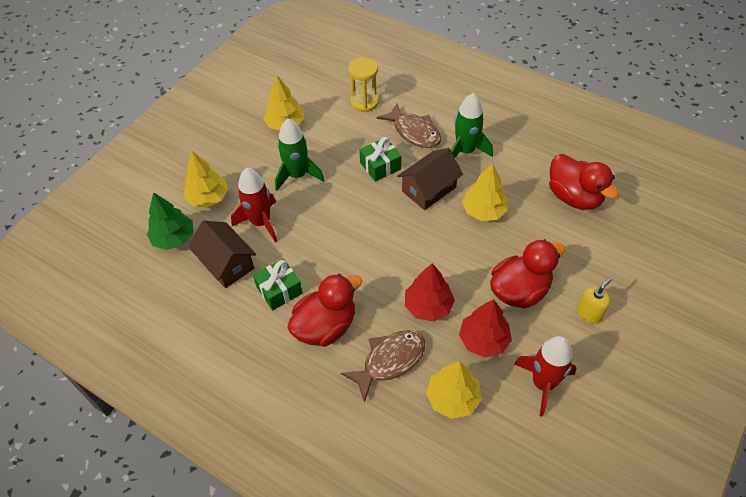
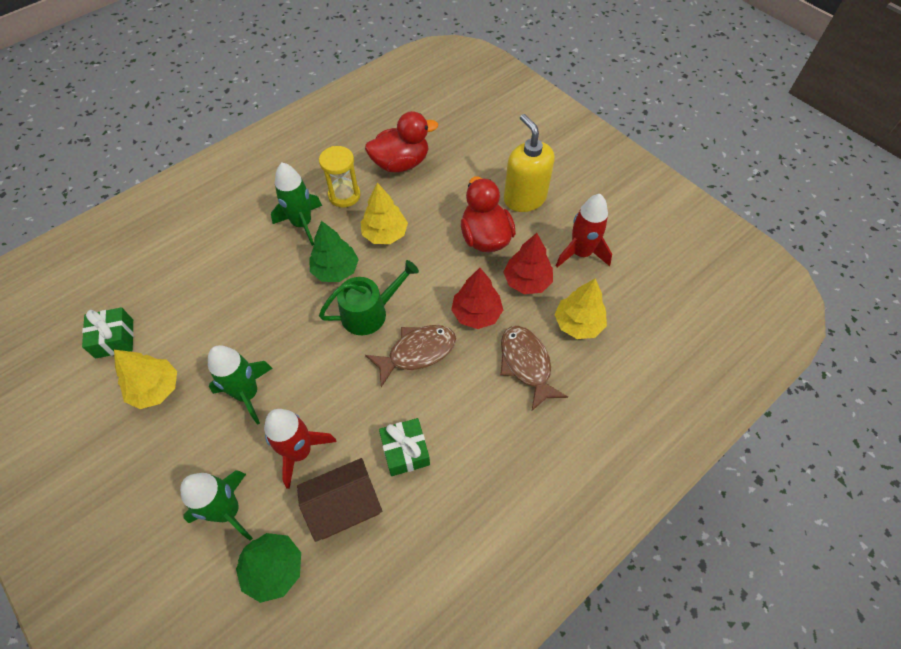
camera: 75 degrees left, 5 degrees up
yellow tree [183,151,228,208] -> green rocket [180,470,253,541]
red duck [287,274,362,347] -> none
yellow hourglass [348,57,379,112] -> yellow hourglass moved to [319,146,361,208]
green gift [359,137,402,182] -> green gift moved to [82,307,134,359]
brown fish [377,103,441,148] -> brown fish moved to [365,325,456,387]
brown house [397,148,463,210] -> green tree [309,221,359,282]
yellow soap dispenser [577,278,612,324] -> yellow soap dispenser [504,114,555,212], size x1.90
none -> green watering can [319,260,419,335]

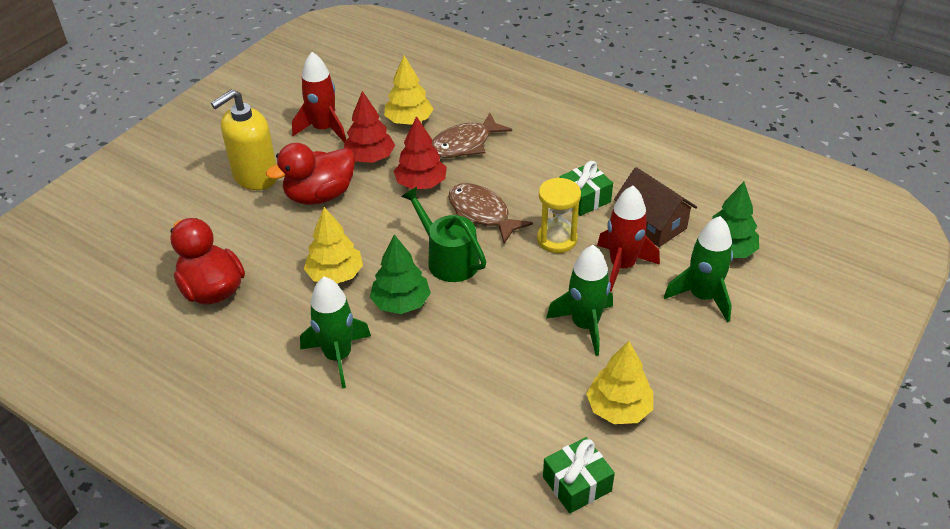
camera: 105 degrees left, 15 degrees down
yellow hourglass [319,146,361,208] -> yellow hourglass moved to [537,177,581,253]

